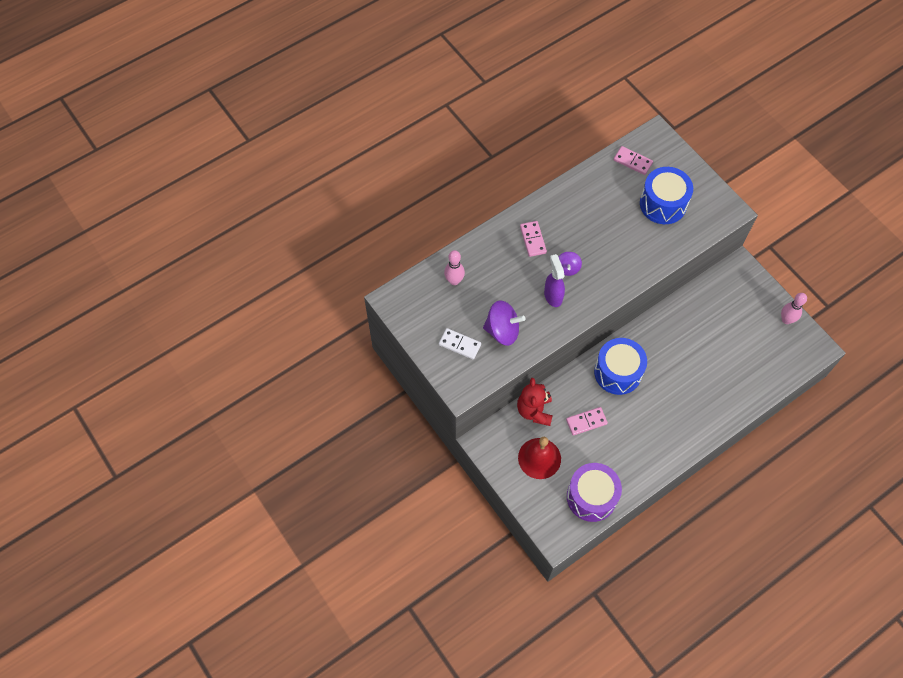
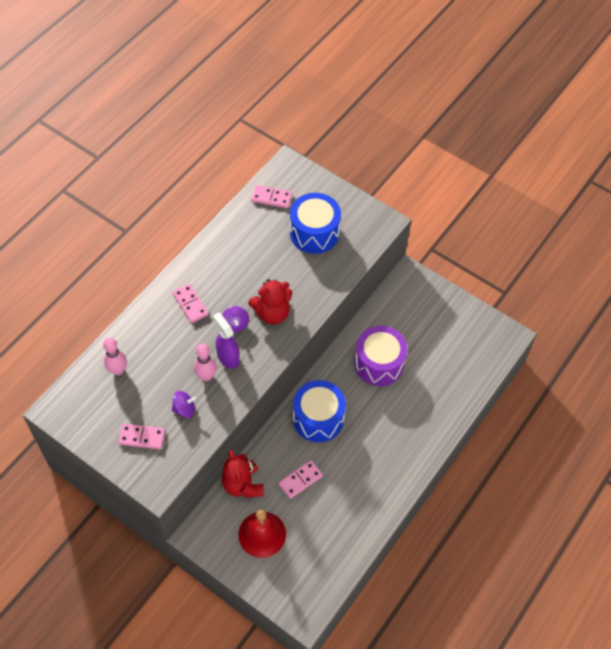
camera: 20 degrees left, 5 degrees down
white domino [439,328,481,359] -> pink domino [118,424,165,449]
purple spinning top [483,300,526,346] -> purple spinning top [172,391,197,418], size x0.58
purple drum [567,463,622,522] -> purple drum moved to [354,326,408,386]
pink bowling pin [781,293,807,324] -> pink bowling pin moved to [194,343,217,381]
none -> red teddy bear [248,279,292,325]

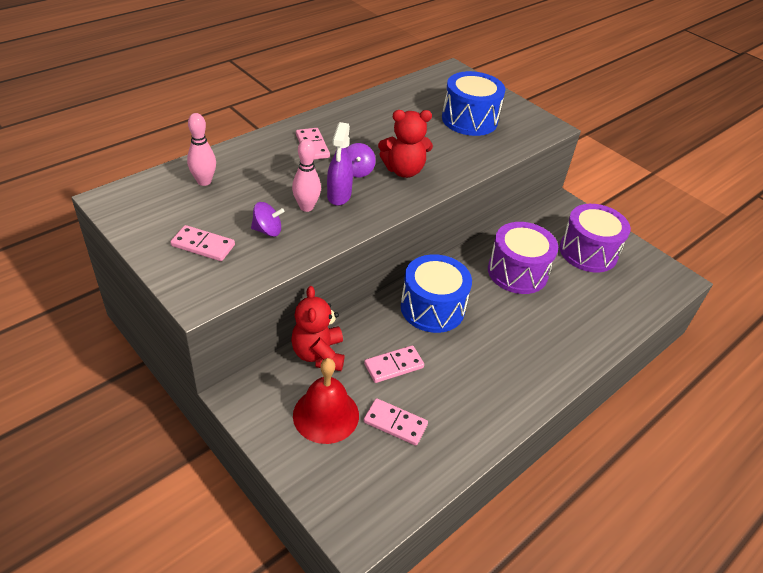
camera: 10 degrees right, 15 degrees down
purple spray bottle [213,312,240,369] -> purple spray bottle turned 150 degrees counterclockwise [327,122,353,206]
pink domino [251,185,292,208] -> pink domino moved to [364,398,428,446]
none -> purple drum [559,204,631,272]

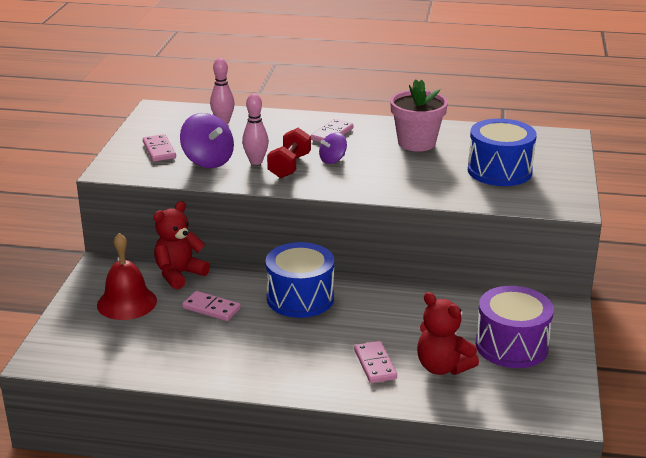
camera: 55 degrees right, 15 degrees down
purple spinning top [251,202,285,237] -> purple spinning top [180,113,234,168], size x1.72
purple spray bottle [327,122,353,206] -> red dumbbell [267,128,311,178]
pink domino [364,398,428,446] -> pink domino moved to [354,341,397,383]
red teddy bear [378,110,433,178] -> red teddy bear moved to [417,292,479,375]
purple drum [488,222,558,294] -> none
none -> pink flower pot [390,79,448,151]

